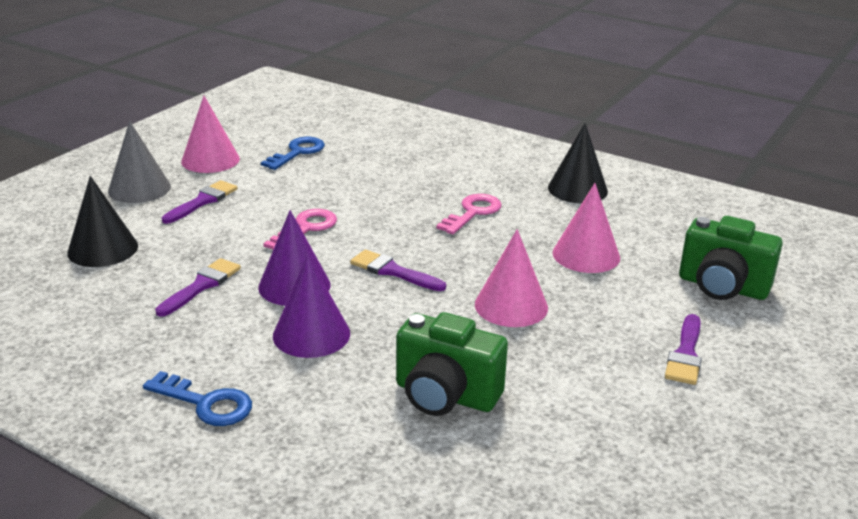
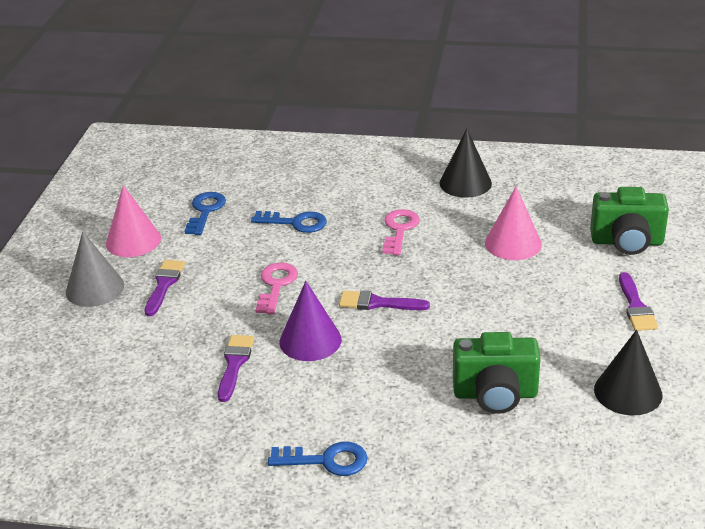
camera: 20 degrees left, 5 degrees up
black cone [67,176,138,267] -> black cone moved to [594,330,662,415]
purple cone [273,255,350,358] -> none
pink cone [475,229,548,327] -> none
none -> blue key [251,211,327,233]

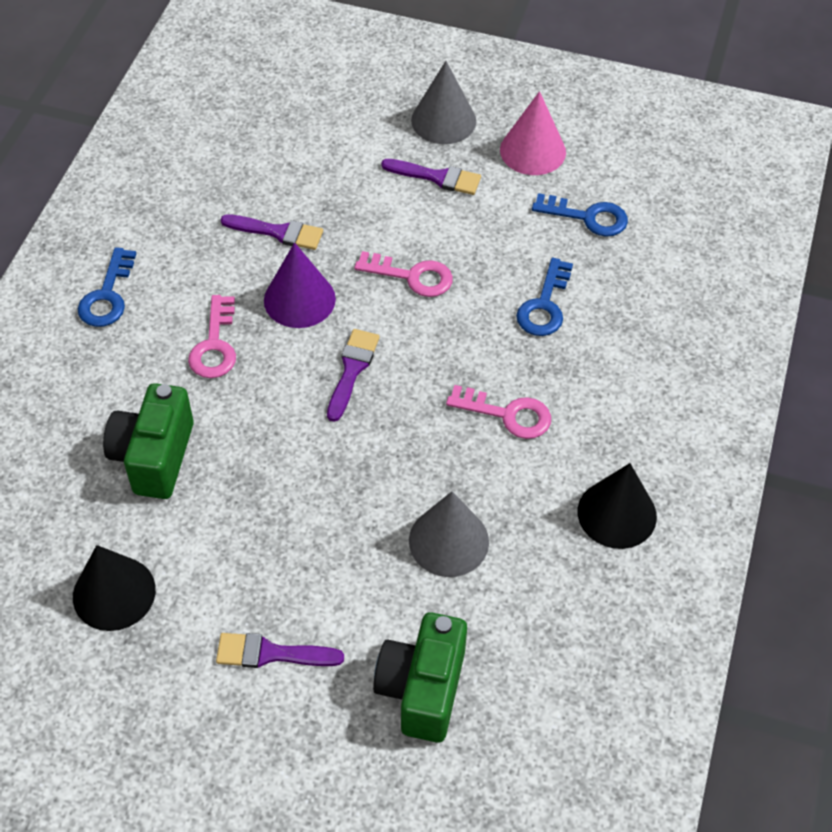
camera: 95 degrees right, 20 degrees up
pink cone [485,186,542,260] -> grey cone [409,491,489,577]
none -> pink key [188,295,236,378]

